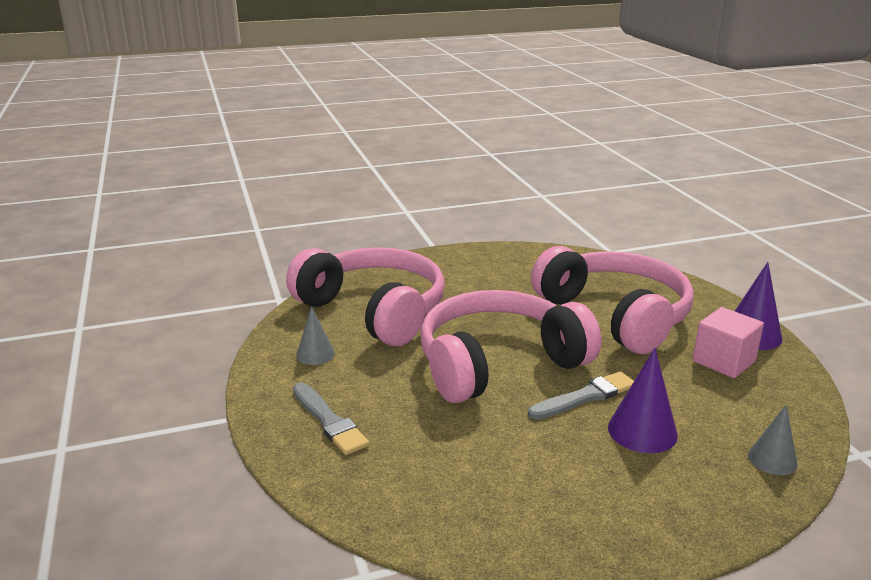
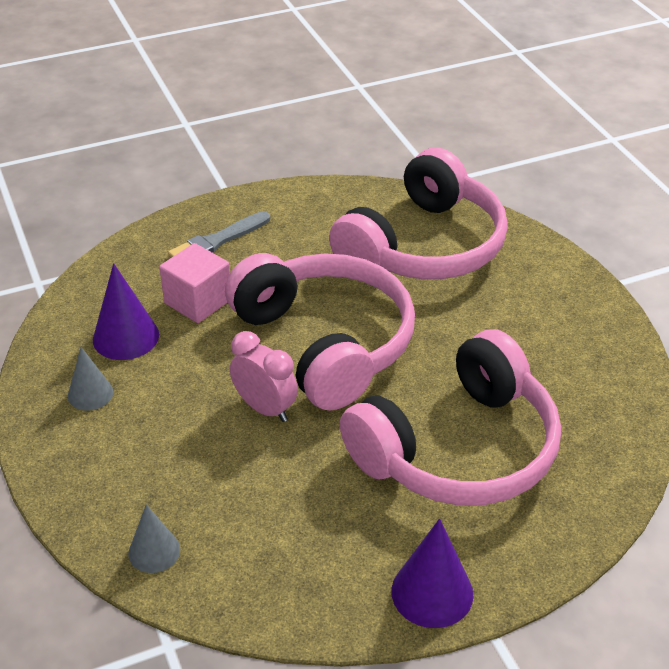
camera: 85 degrees right, 15 degrees up
grey cone [296,306,335,365] -> grey cone moved to [68,347,113,411]
grey brush [528,371,634,420] -> pink clock [230,331,298,422]
purple cone [608,348,678,453] -> purple cone moved to [93,263,159,360]
pink cube [692,307,764,378] -> pink cube moved to [159,243,230,323]

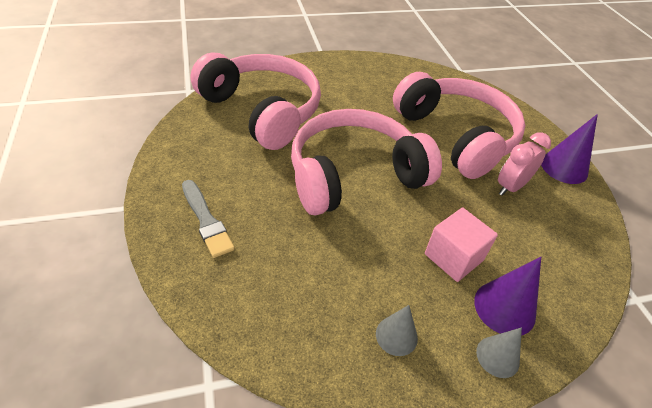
camera: 85 degrees left, 5 degrees up
purple cone [93,263,159,360] -> purple cone moved to [474,257,541,336]
grey cone [128,504,180,573] -> grey cone moved to [476,327,522,378]
pink cube [159,243,230,323] -> pink cube moved to [425,208,498,282]
pink clock [230,331,298,422] -> pink clock moved to [498,132,551,196]

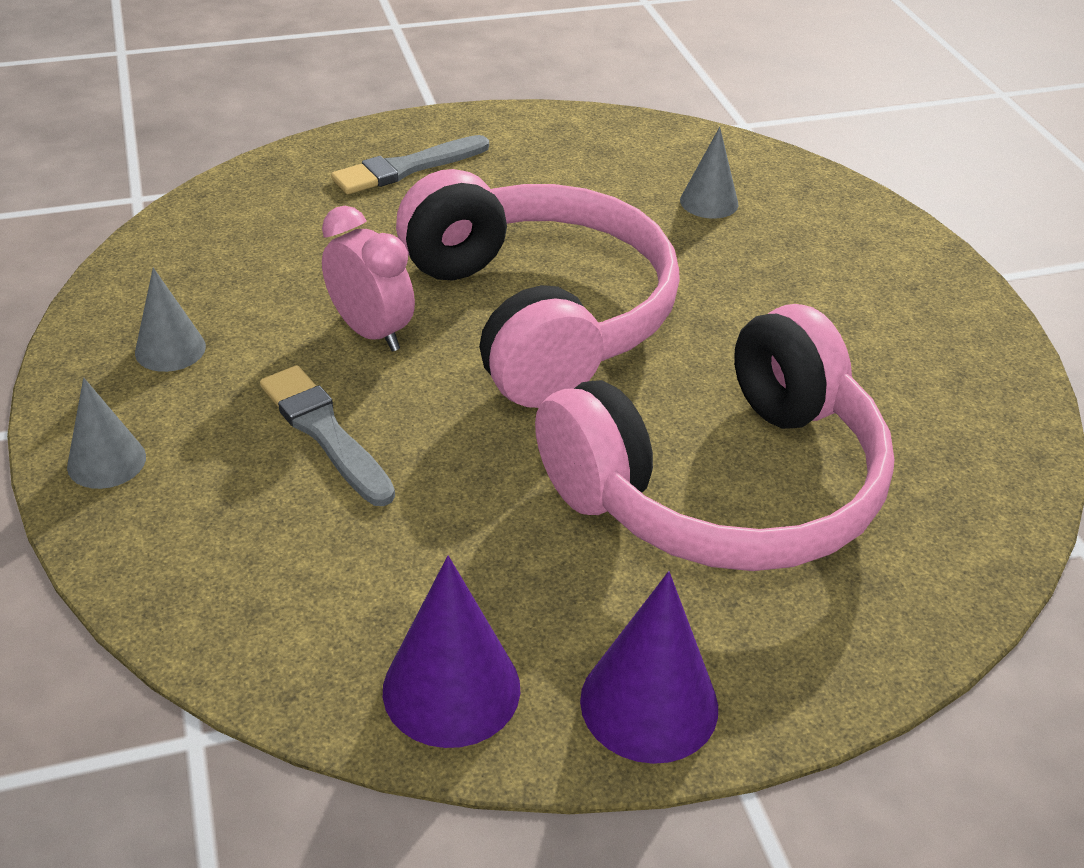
camera: 90 degrees right, 5 degrees down
pink headphones [191,53,321,150] -> grey cone [680,127,738,219]
pink cube [425,208,498,282] -> grey brush [260,365,395,506]
purple cone [474,257,541,336] -> purple cone moved to [383,556,520,748]
pink clock [498,132,551,196] -> pink clock moved to [322,206,415,351]

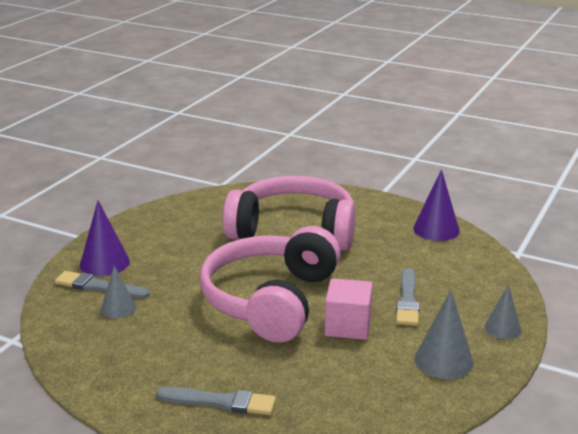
camera: 135 degrees left, 15 degrees down
grey cone [135,268,206,372] -> grey cone [415,290,474,379], size x1.54
pink clock [322,206,415,351] -> pink cube [325,278,373,340]
purple cone [580,571,718,764] -> purple cone moved to [80,201,130,276]
none -> grey brush [55,271,150,299]

